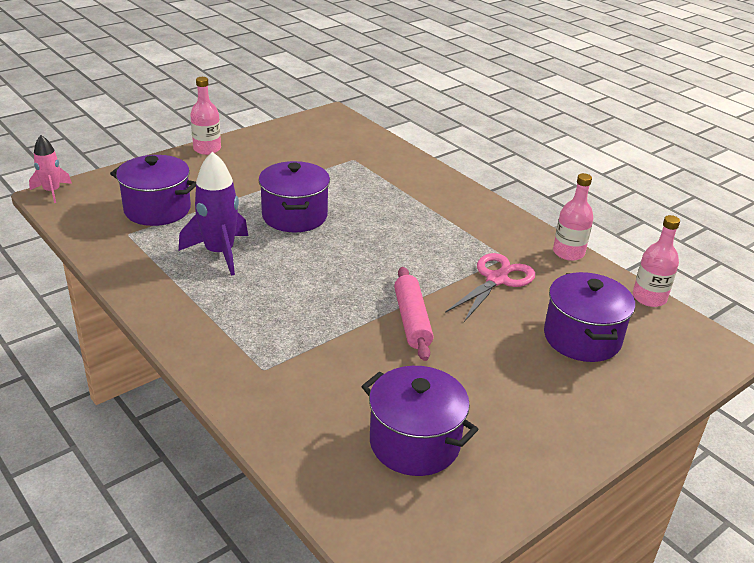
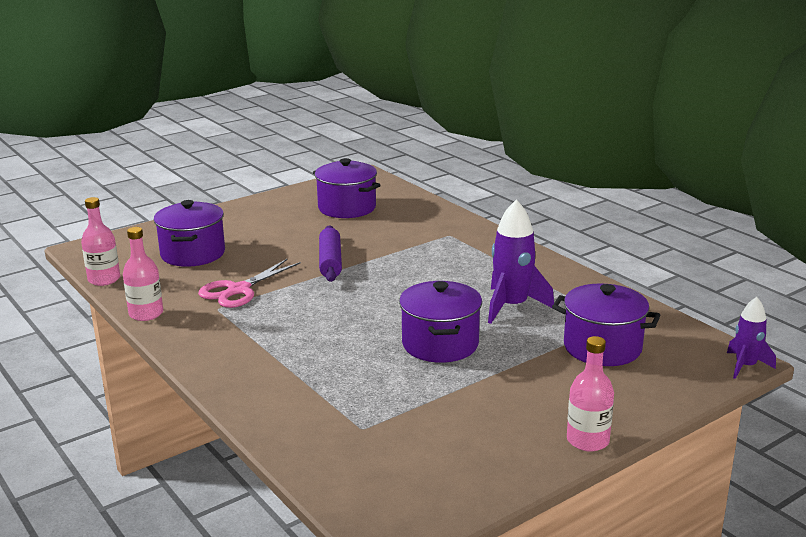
camera: 175 degrees left, 10 degrees down
pink rocket [29,135,72,203] -> purple rocket [727,297,776,379]
pink rolling pin [394,267,433,361] -> purple rolling pin [319,226,342,282]

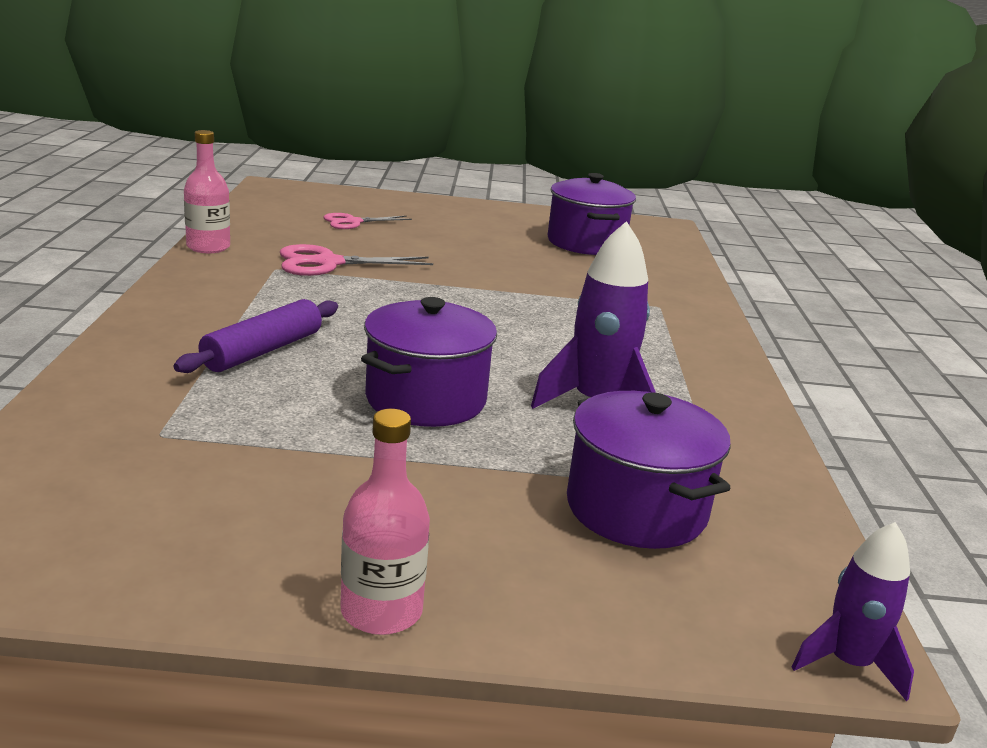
camera: 35 degrees right, 0 degrees up
pink bottle [81,197,120,286] -> none
purple pot [154,200,225,267] -> pink scissors [323,213,412,229]
purple rolling pin [319,226,342,282] -> purple rolling pin moved to [174,299,338,373]

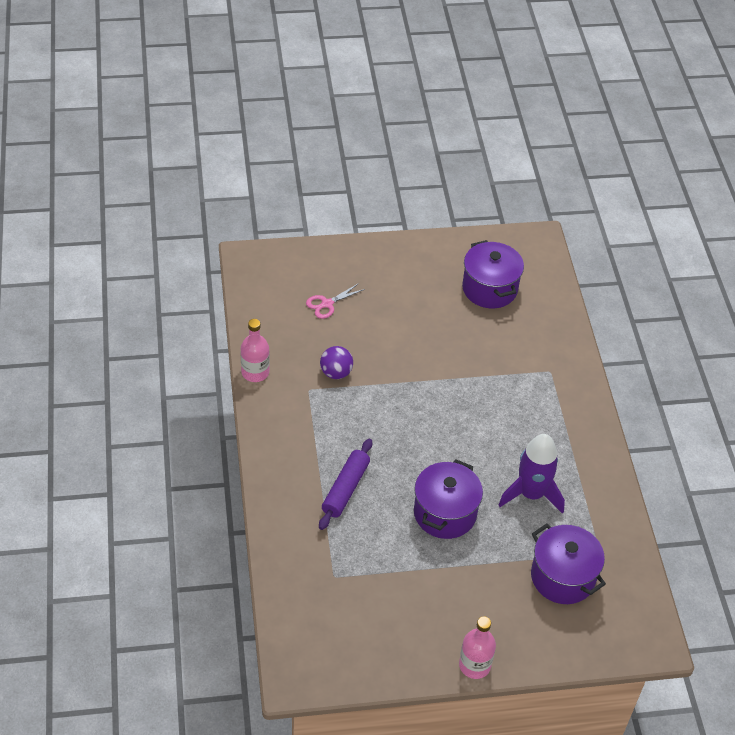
camera: 10 degrees left, 25 degrees up
pink scissors [280,244,433,276] -> purple ball [320,346,353,379]
purple rocket [792,522,914,701] -> none

